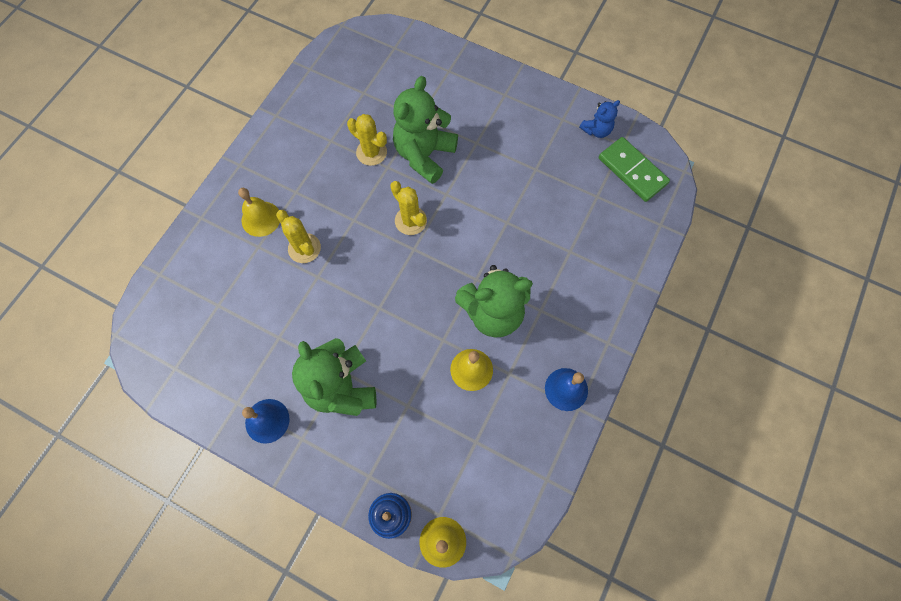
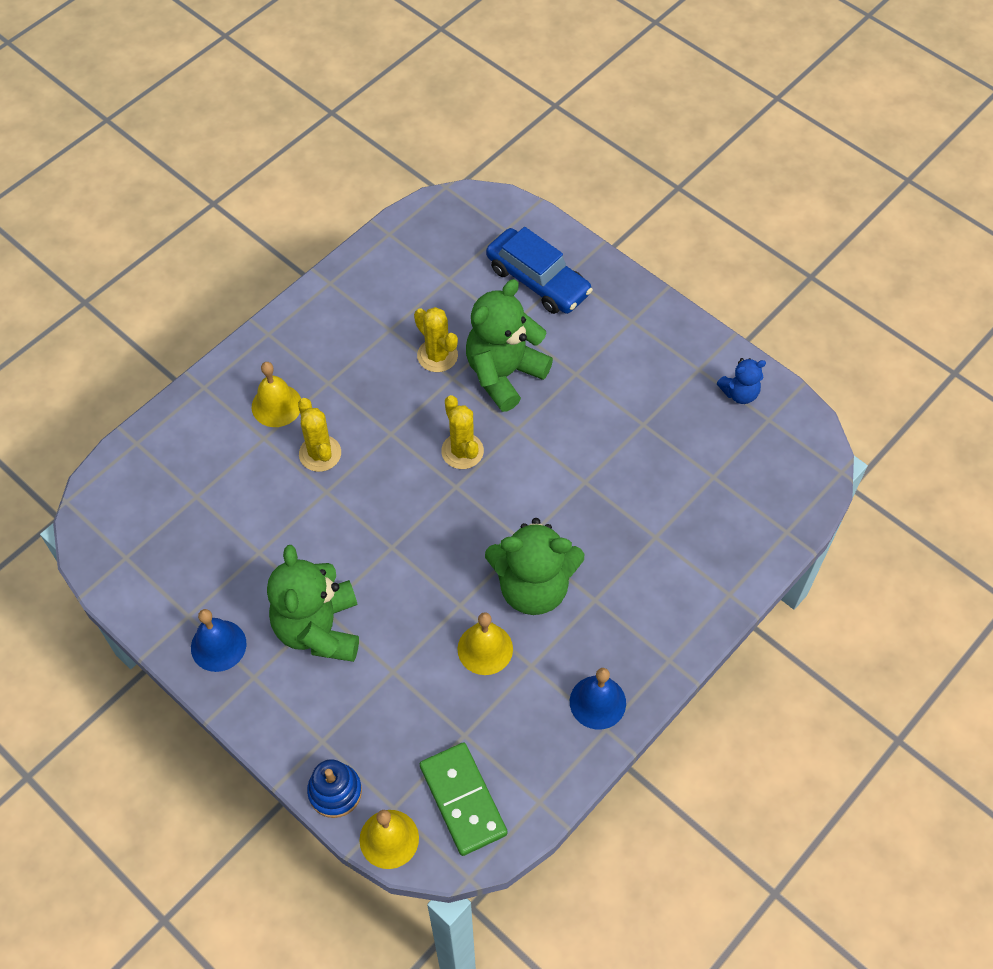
camera: 15 degrees right, 10 degrees down
green domino [599,137,670,202] -> green domino moved to [420,742,507,856]
none -> blue car [486,227,593,314]

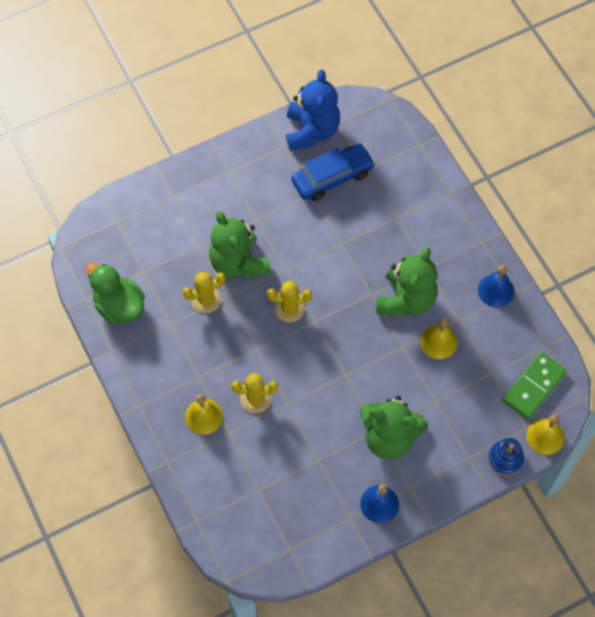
camera: 70 degrees left, 5 degrees up
green domino [420,742,507,856] -> green domino turned 45 degrees counterclockwise [502,352,567,419]
blue car [486,227,593,314] -> blue car moved to [292,144,375,201]
blue teddy bear [717,358,766,404] -> blue teddy bear [286,69,340,151], size x1.99
none -> green duck [86,263,145,324]

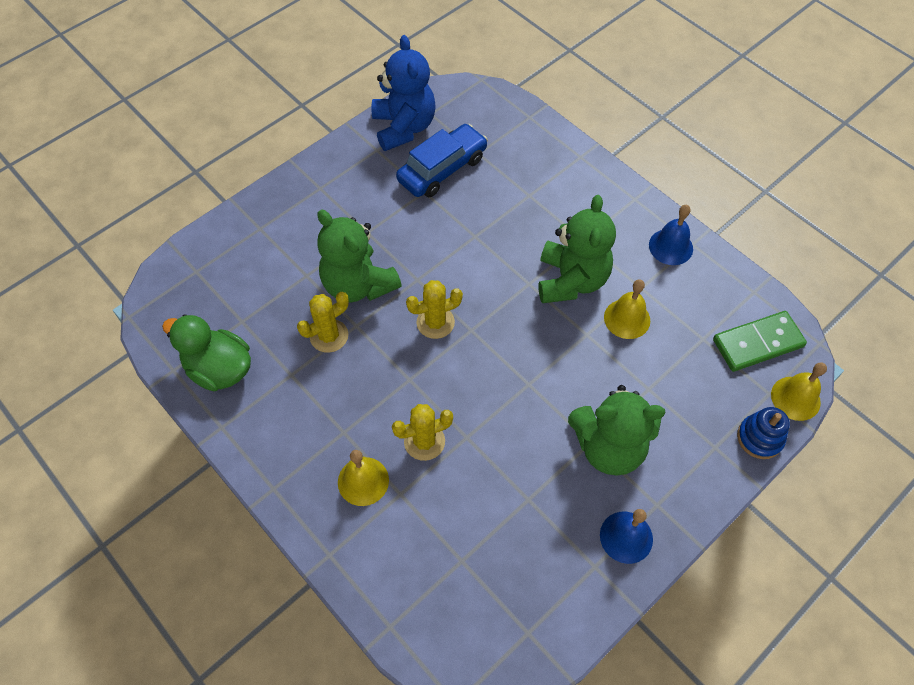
camera: 15 degrees left, 5 degrees down
green domino [502,352,567,419] -> green domino turned 45 degrees clockwise [713,311,807,372]

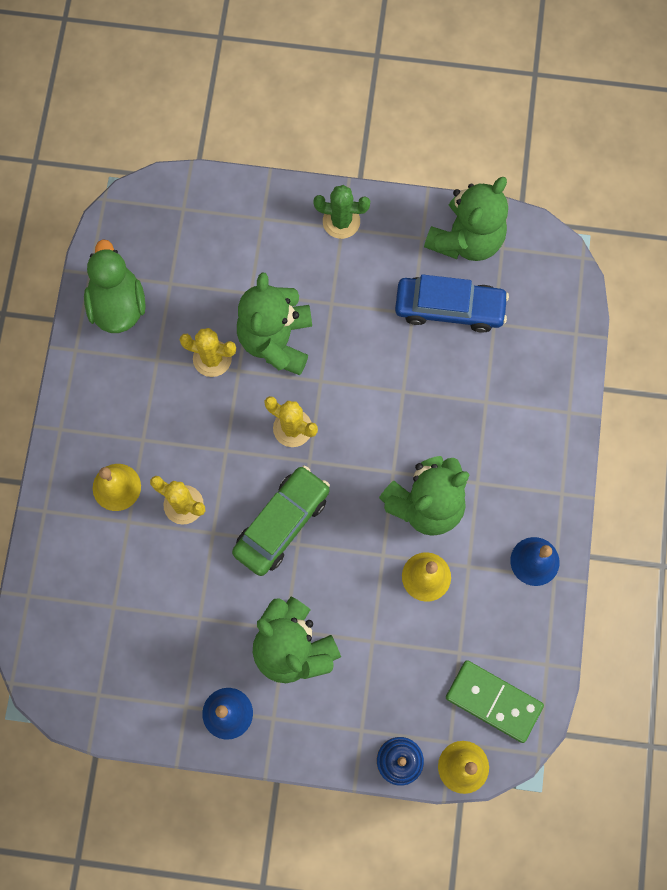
camera: 50 degrees right, 15 degrees up
blue teddy bear [371,35,436,151] -> green teddy bear [424,177,508,261]
none -> green car [232,465,330,576]
none -> green cactus [313,185,370,239]

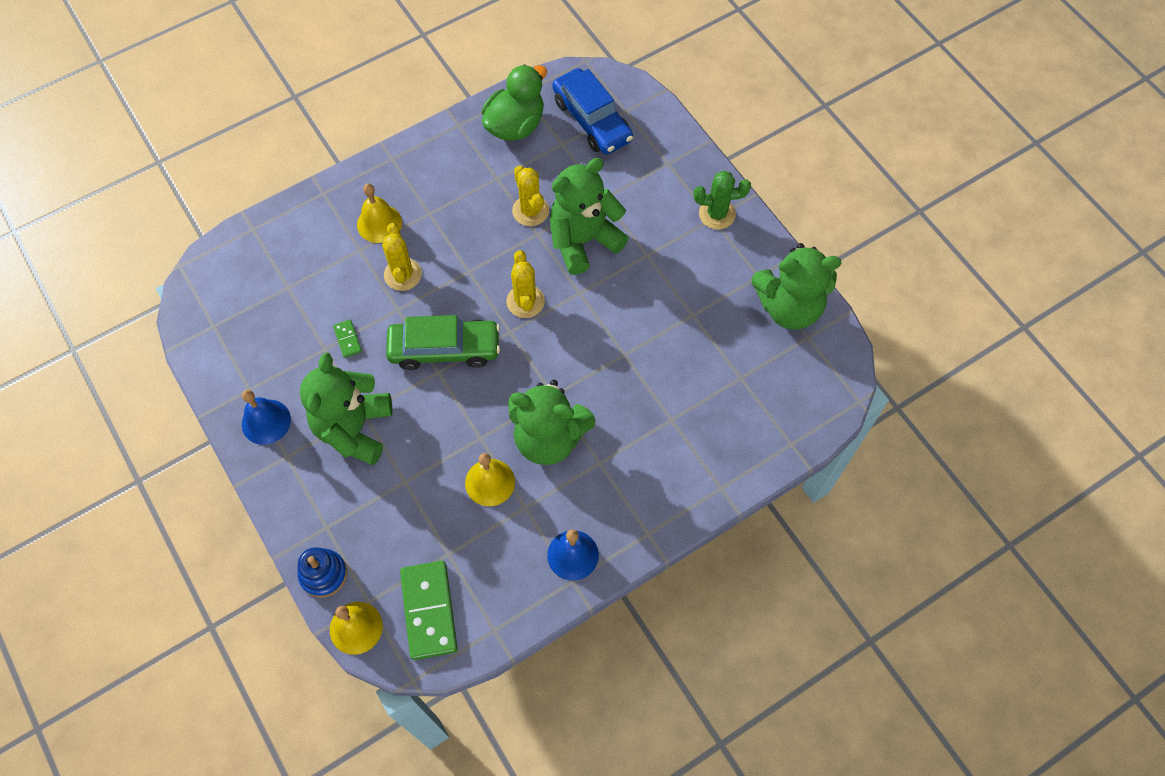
camera: 50 degrees right, 10 degrees down
green cactus [313,185,370,239] -> green cactus turned 60 degrees counterclockwise [694,171,751,230]
blue car [395,274,509,333] -> blue car moved to [552,68,633,154]
none -> green domino [333,320,362,358]

